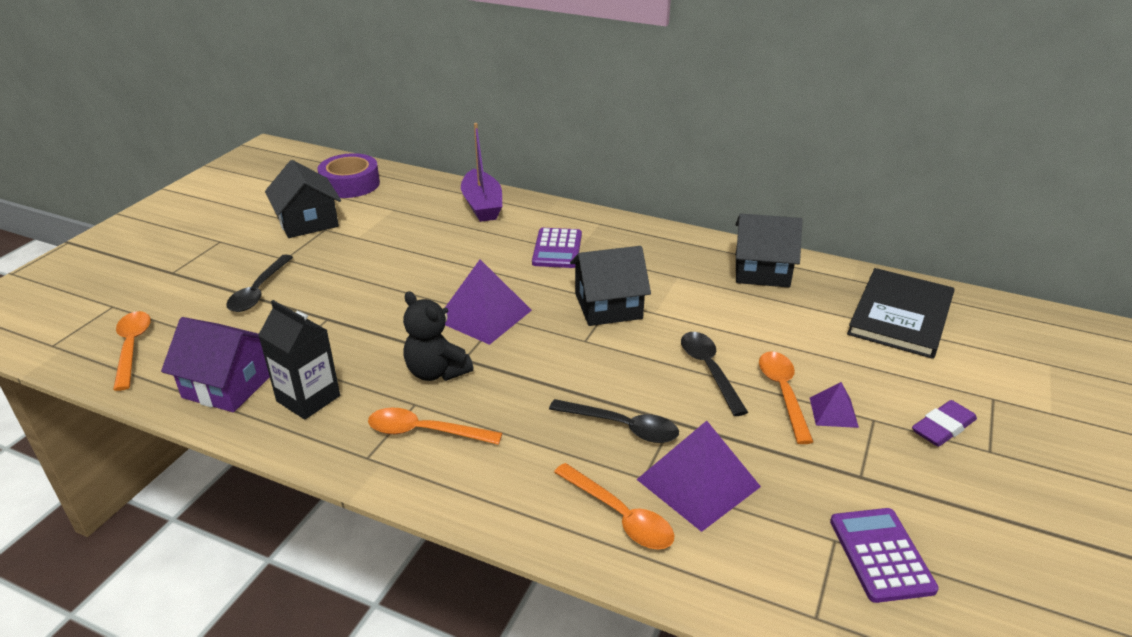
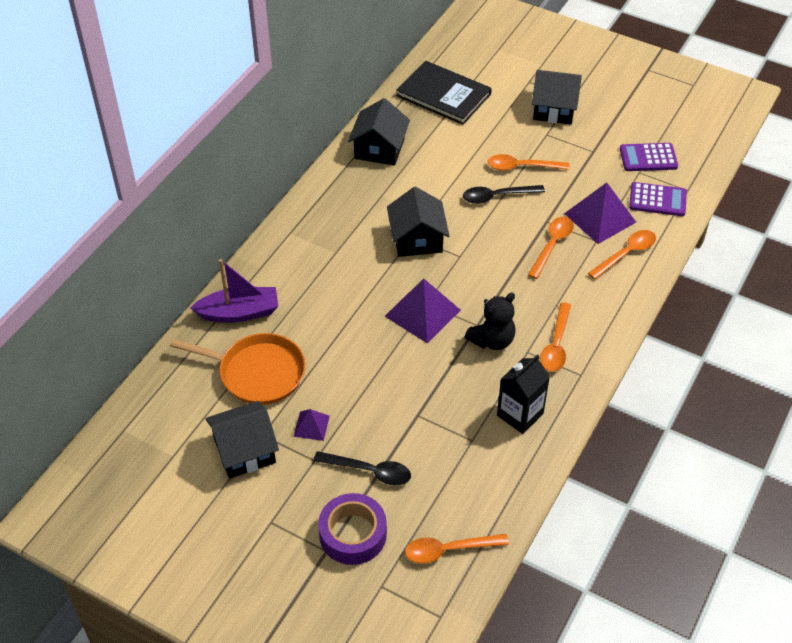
camera: 85 degrees left, 15 degrees up
purple house [161,317,270,412] -> none
purple tape [318,153,380,198] -> purple tape moved to [318,493,387,565]
purple calculator [532,228,582,268] -> purple calculator moved to [629,182,687,216]
black spoon [549,399,679,443] -> orange spoon [528,217,574,279]
purple pyramid [810,382,859,428] -> purple pyramid moved to [293,409,330,441]
purple eraser [912,400,977,447] -> black house [532,70,582,124]
none -> orange pan [170,333,306,405]

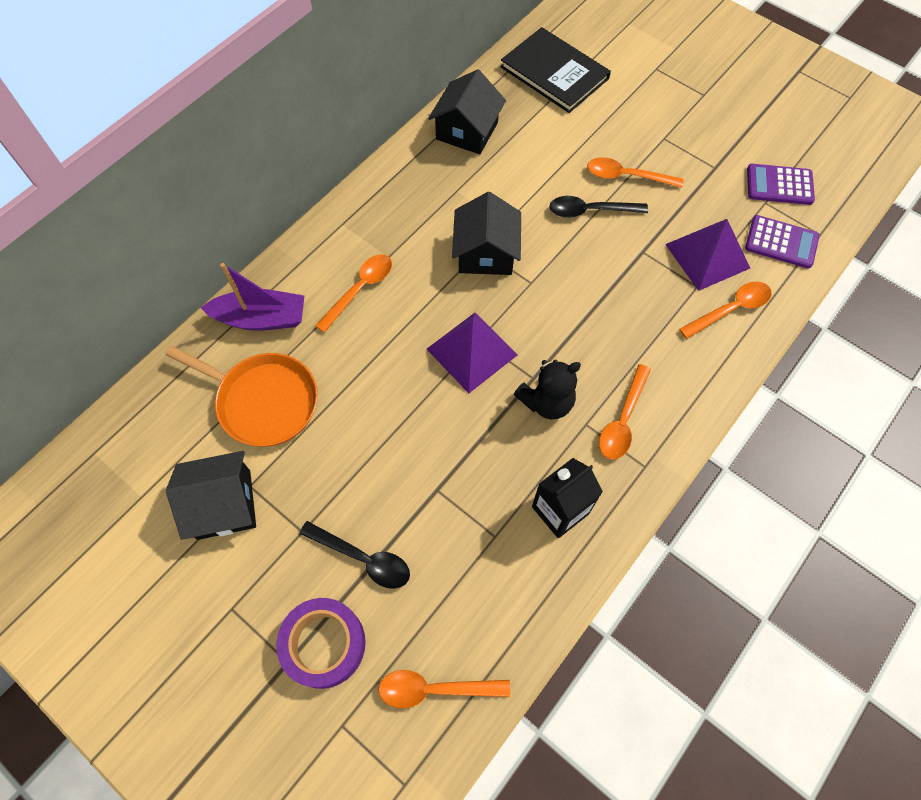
camera: 10 degrees right, 15 degrees up
purple pyramid [293,409,330,441] -> none
orange spoon [528,217,574,279] -> orange spoon moved to [315,254,392,333]
black house [532,70,582,124] -> none

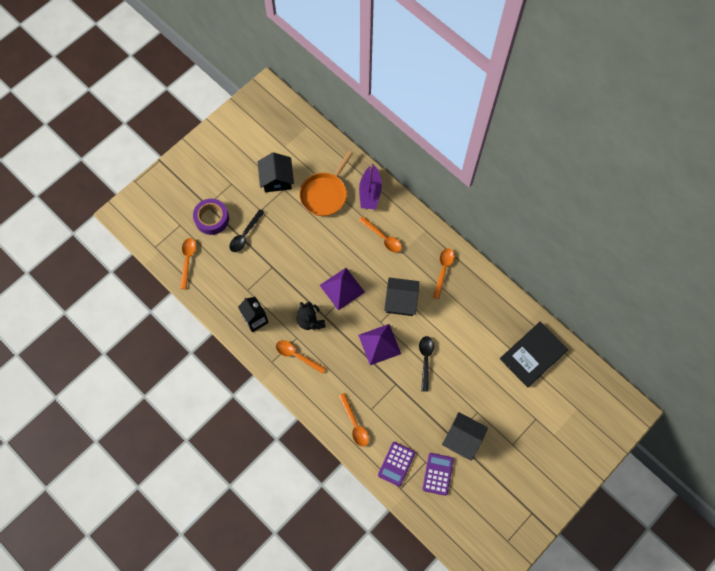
camera: 95 degrees right, 5 degrees up
black house [428,69,506,154] -> black house moved to [442,412,488,461]
orange spoon [587,157,684,188] -> orange spoon moved to [433,248,455,299]
purple pyramid [665,219,750,291] -> purple pyramid moved to [358,324,401,365]

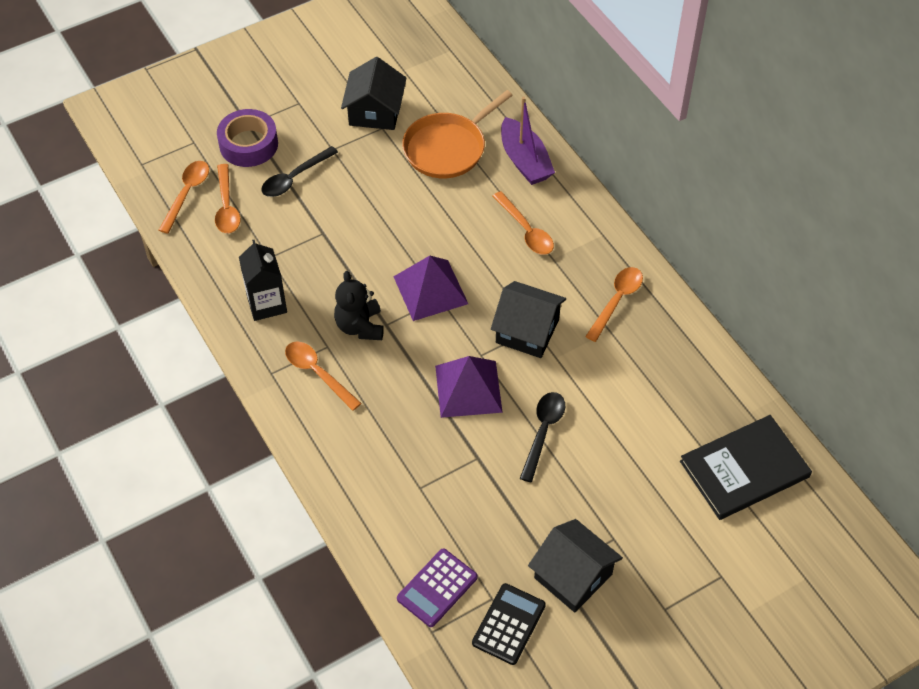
camera: 15 degrees right, 15 degrees down
orange spoon [339,393,369,447] -> orange spoon moved to [215,164,241,233]
purple boat [359,164,382,209] -> purple boat turned 45 degrees counterclockwise [501,96,555,185]
purple calculator [422,453,454,496] -> black calculator [472,583,546,665]

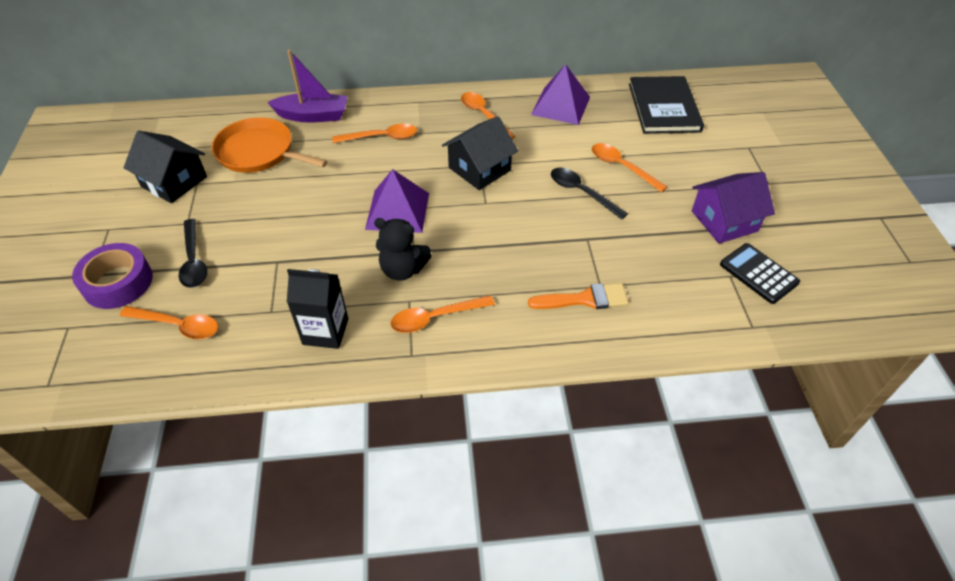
camera: 65 degrees left, 5 degrees down
orange spoon [159,161,209,234] -> orange spoon moved to [592,143,667,193]
purple calculator [397,549,478,627] -> none
orange pan [402,90,513,178] -> orange pan turned 135 degrees clockwise [211,117,328,173]
purple pyramid [435,356,503,418] -> purple pyramid moved to [531,64,590,125]
black house [528,519,623,612] -> purple house [692,172,775,244]
none -> orange brush [528,283,629,309]

